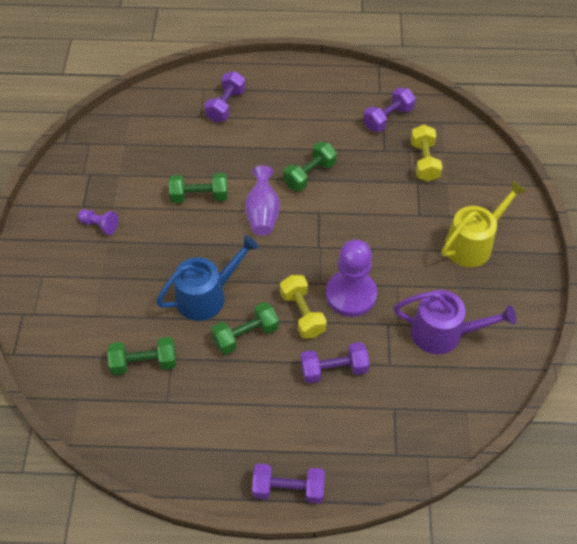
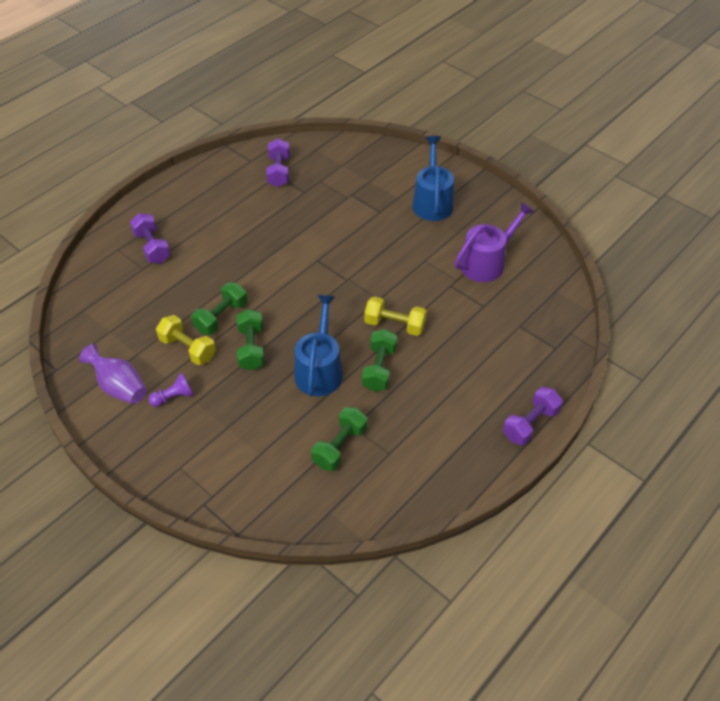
camera: 50 degrees left, 5 degrees down
purple vase [245,165,280,236] -> purple vase moved to [79,344,147,404]
green dumbbell [283,142,337,191] -> green dumbbell moved to [236,309,264,370]
purple dumbbell [300,342,370,384] -> none
purple pawn [326,240,377,317] -> none
yellow dumbbell [411,125,442,182] -> yellow dumbbell moved to [156,315,216,365]
yellow watering can [441,180,527,267] -> blue watering can [412,136,454,221]

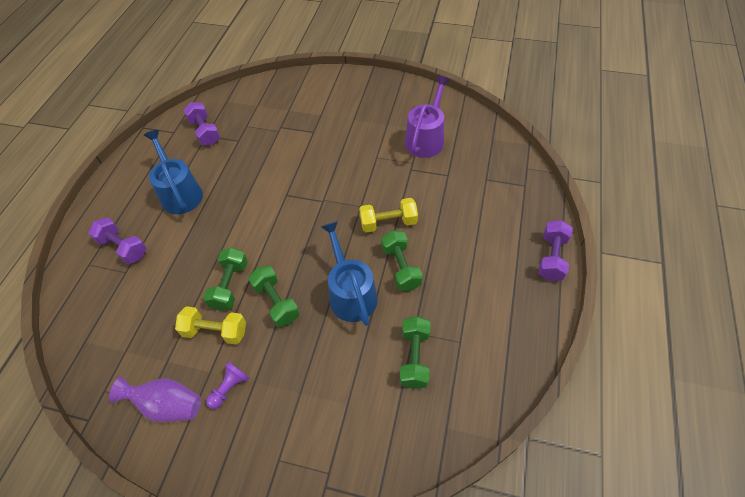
camera: 25 degrees left, 5 degrees up
blue watering can [412,136,454,221] -> blue watering can moved to [144,130,203,214]

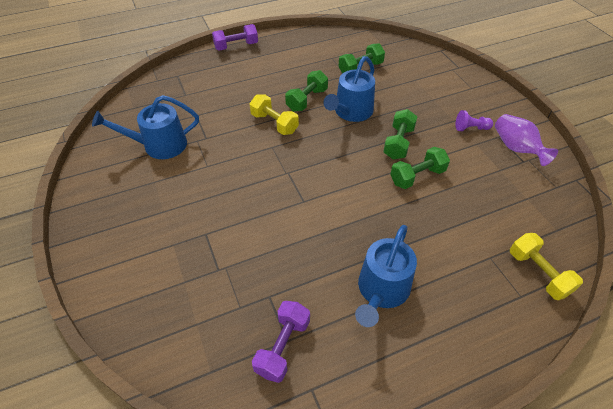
camera: 130 degrees left, 5 degrees down
purple dumbbell [88,217,146,264] -> none
yellow dumbbell [175,306,246,345] -> yellow dumbbell moved to [510,233,583,300]
purple watering can [405,76,450,158] -> blue watering can [92,95,199,159]

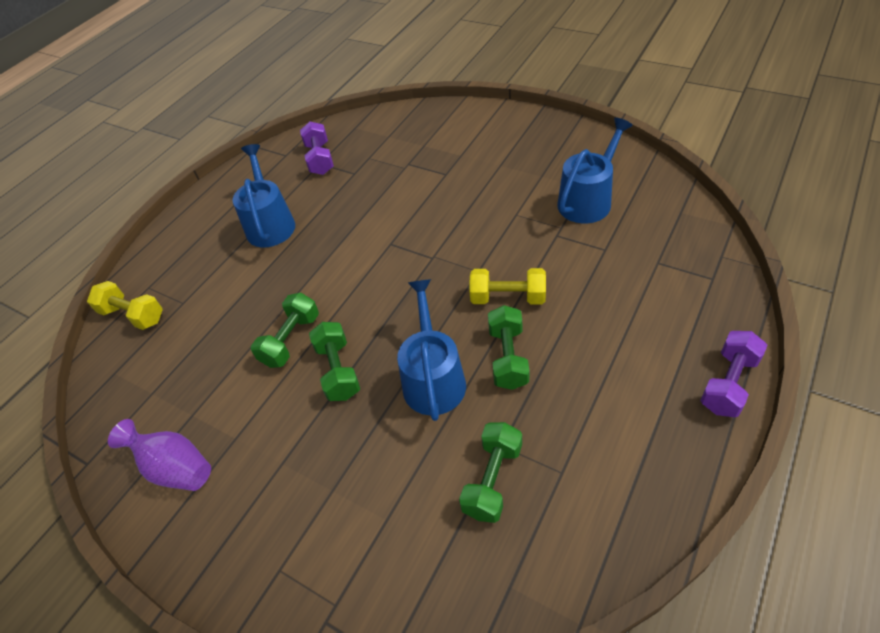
camera: 150 degrees right, 0 degrees up
purple pawn [456,110,493,131] -> none

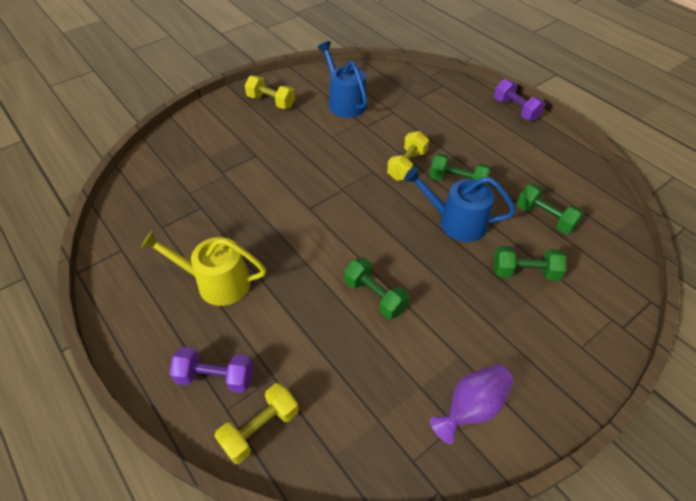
camera: 75 degrees left, 0 degrees up
blue watering can [233,144,295,247] -> yellow watering can [141,231,266,306]
purple dumbbell [300,121,334,175] -> purple dumbbell moved to [169,347,253,393]
green dumbbell [309,322,360,401] -> green dumbbell moved to [494,246,567,281]
none -> yellow dumbbell [245,76,295,109]

